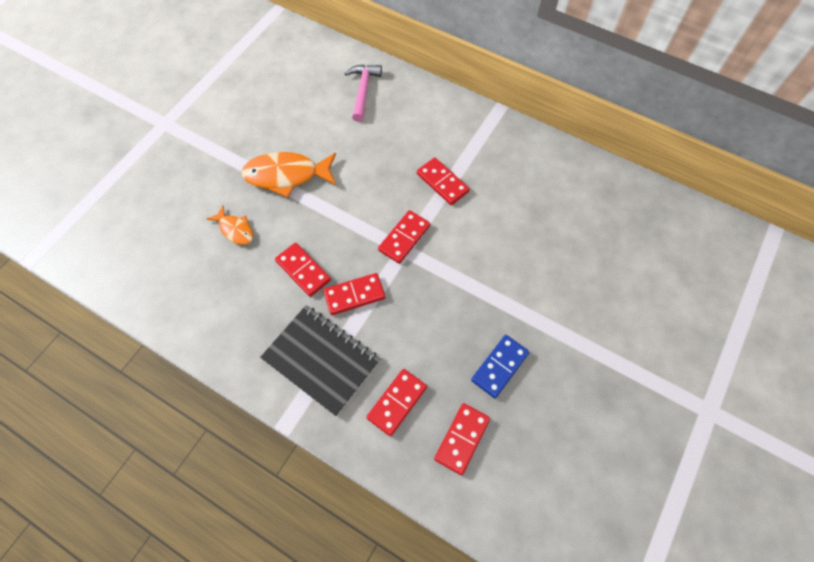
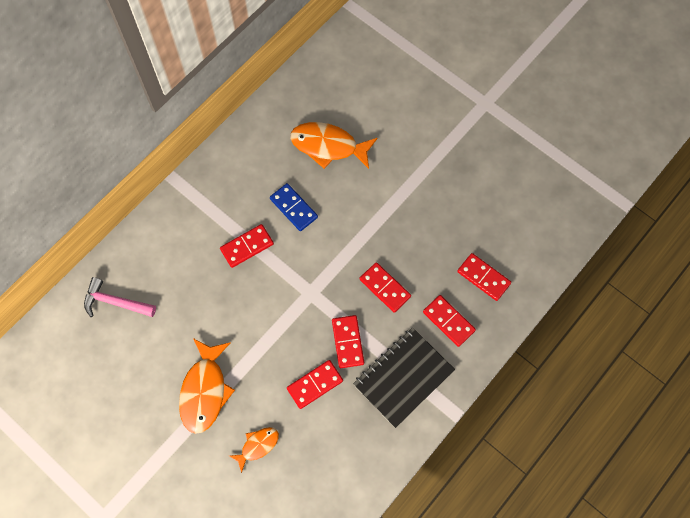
camera: 80 degrees left, 5 degrees up
red domino [378,210,430,264] -> red domino moved to [360,262,411,313]
blue domino [471,335,529,398] -> blue domino moved to [270,183,318,231]
none -> orange fish [290,122,377,169]

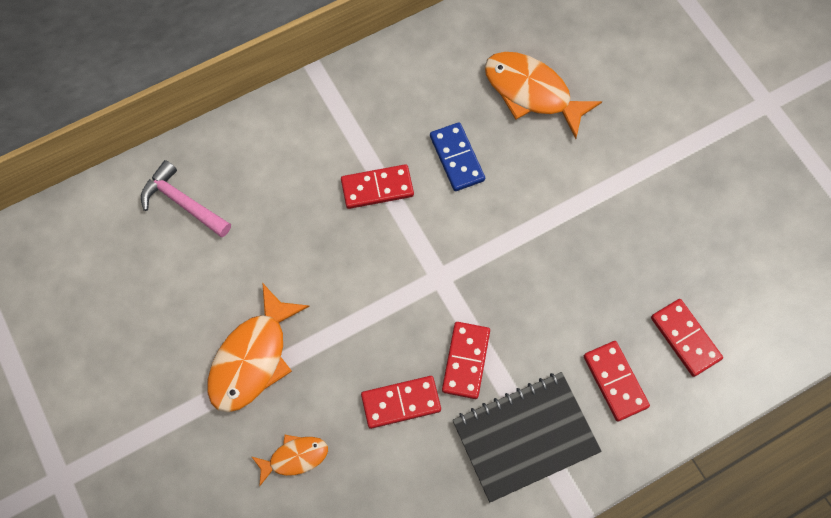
camera: 20 degrees right, 0 degrees up
red domino [360,262,411,313] -> none

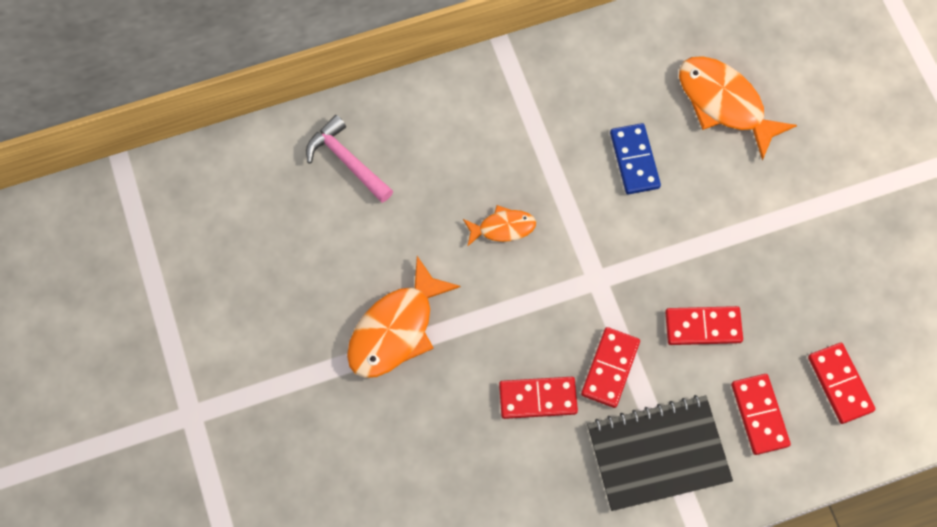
camera: 10 degrees right, 0 degrees up
orange fish [251,435,328,486] -> orange fish moved to [463,205,536,246]
red domino [341,164,414,209] -> red domino moved to [665,306,743,345]

